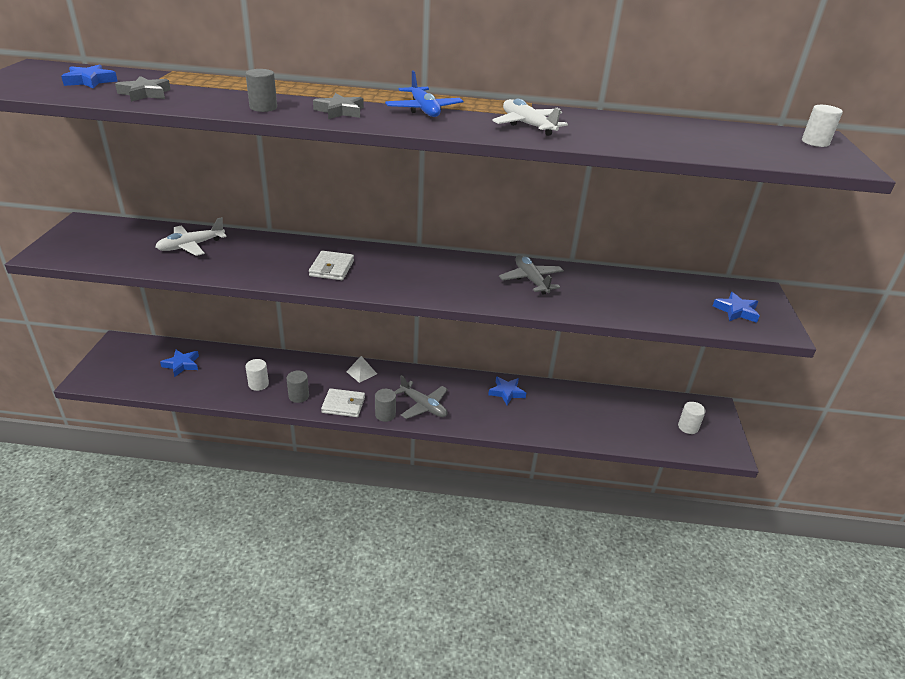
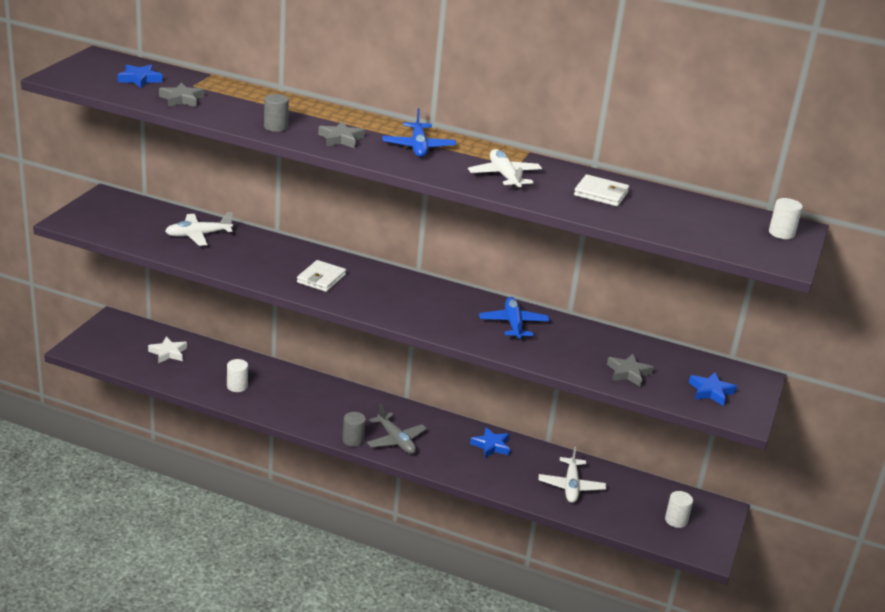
camera: 15 degrees right, 5 degrees down
blue star [160,350,199,377] -> white star [148,337,187,363]
grey cylinder [287,370,309,403] -> none
white wallet [321,388,365,417] -> white wallet moved to [574,174,629,206]
white pyramid [346,356,377,383] -> none
grey plane [499,255,564,295] -> blue plane [479,297,550,340]
none -> white plane [539,446,606,503]
none -> grey star [607,354,654,387]

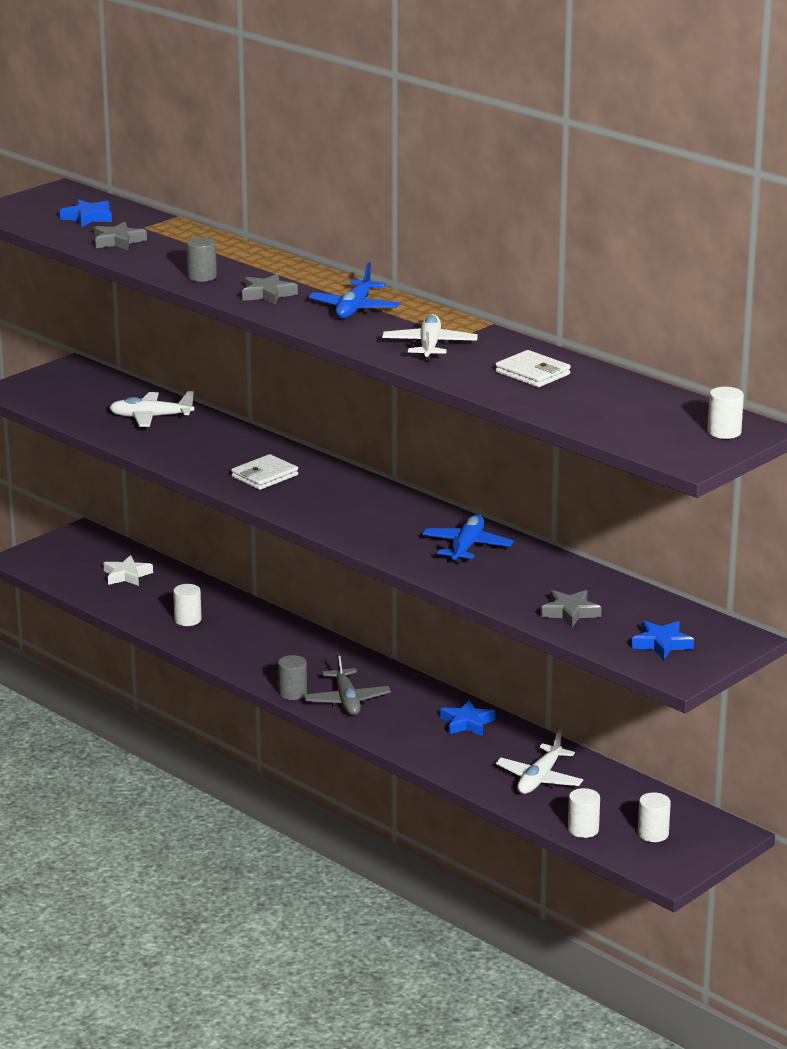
camera: 25 degrees right, 5 degrees down
none -> white cylinder [568,788,600,838]

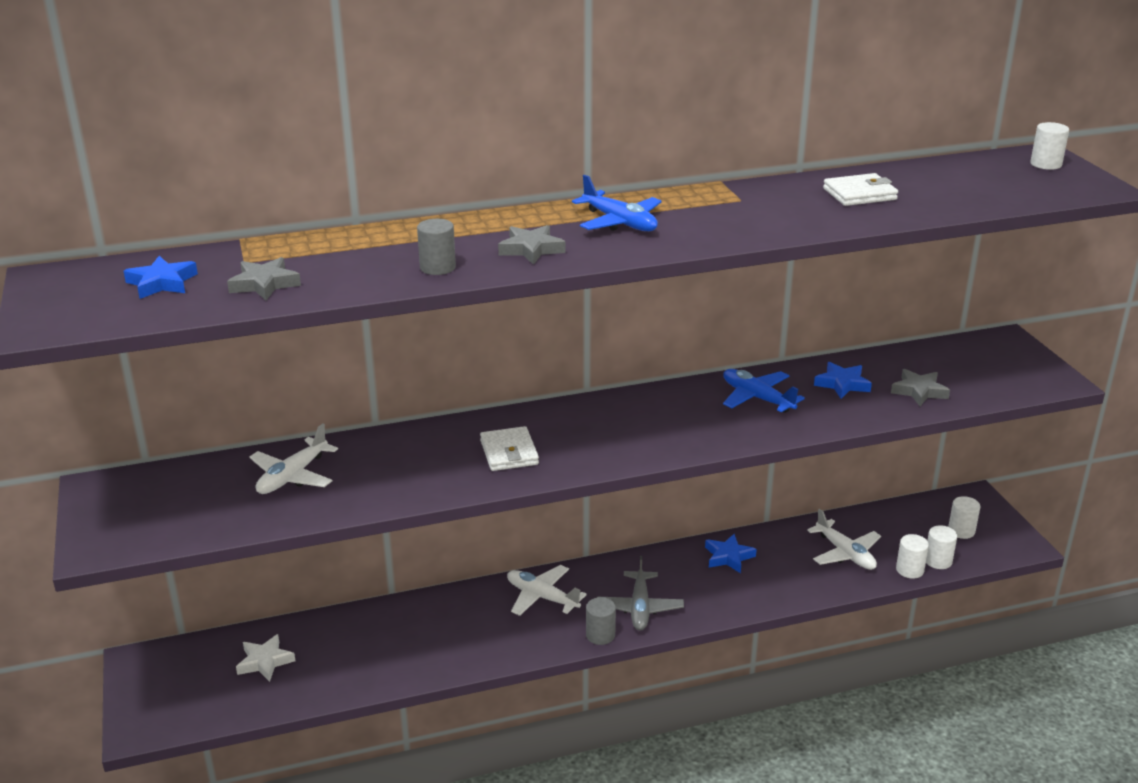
camera: 60 degrees left, 5 degrees up
white cylinder [173,584,202,626] -> white cylinder moved to [896,534,929,579]
grey plane [304,653,391,716] -> grey plane turned 75 degrees clockwise [597,556,684,630]
white plane [382,314,478,361] -> white plane moved to [507,565,587,616]
blue star [631,621,694,660] -> blue star moved to [814,362,872,399]

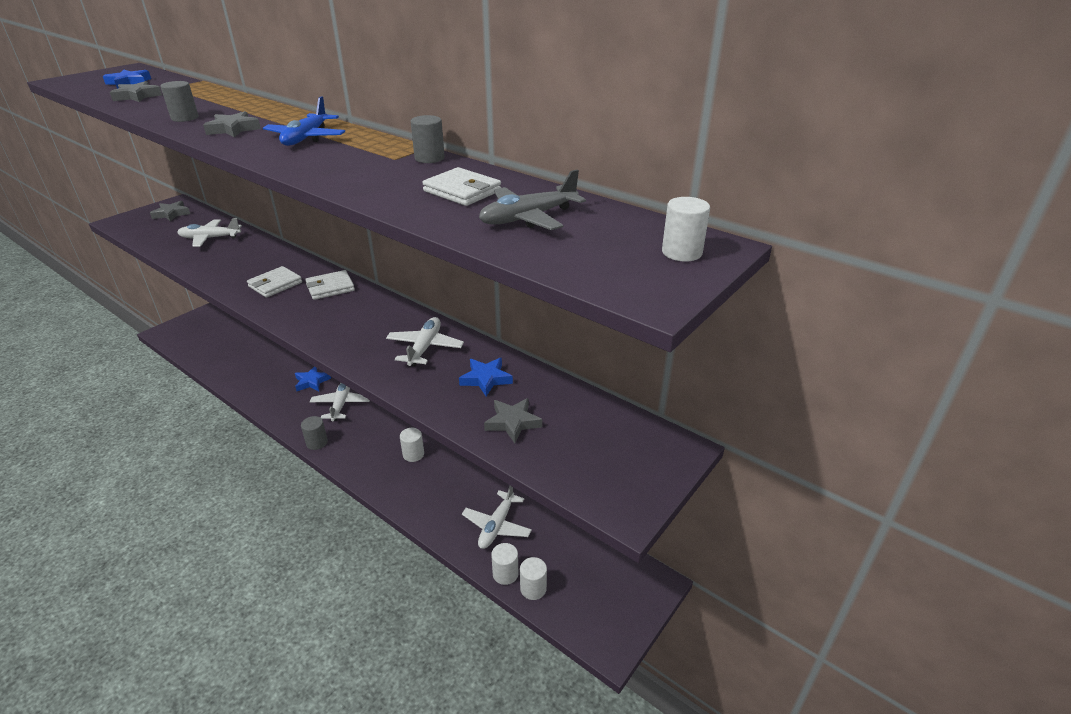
camera: 55 degrees right, 5 degrees up
white star [236,634,295,682] -> none
grey plane [597,556,684,630] -> grey plane moved to [479,170,586,230]
blue star [705,534,757,573] -> blue star moved to [295,366,331,391]
blue plane [723,369,805,413] -> white plane [386,317,464,367]
white cylinder [948,496,980,539] -> white cylinder moved to [400,428,424,462]
none -> grey star [150,201,190,221]
none -> white wallet [305,270,355,300]
none -> grey cylinder [410,115,445,163]

